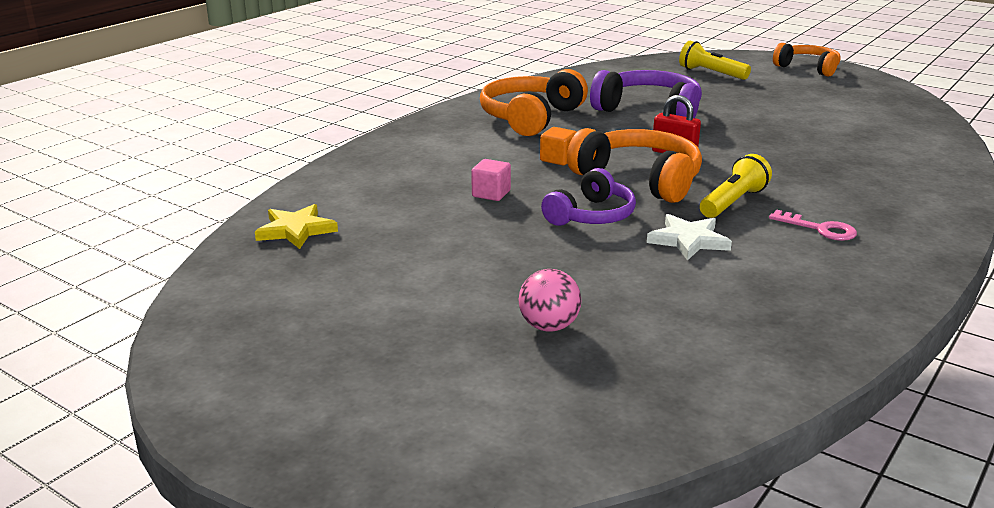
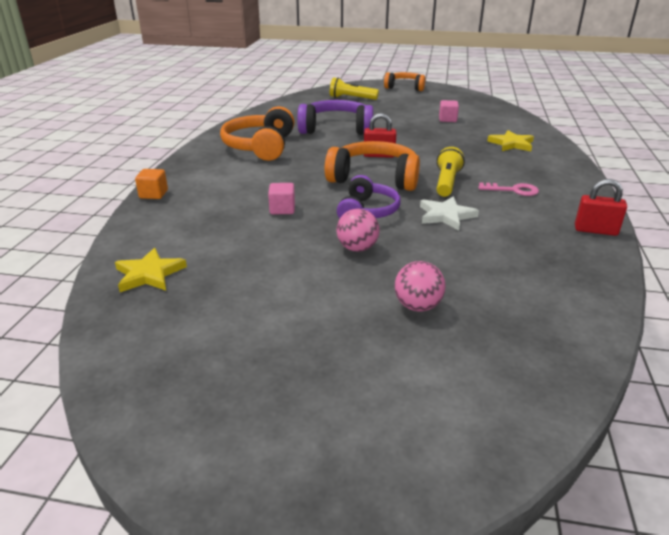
camera: 25 degrees left, 5 degrees up
orange cube [540,127,577,165] -> orange cube moved to [135,169,168,199]
none -> pink ball [336,209,380,252]
none -> pink cube [439,100,459,122]
none -> yellow star [487,130,534,151]
none -> red padlock [575,179,627,236]

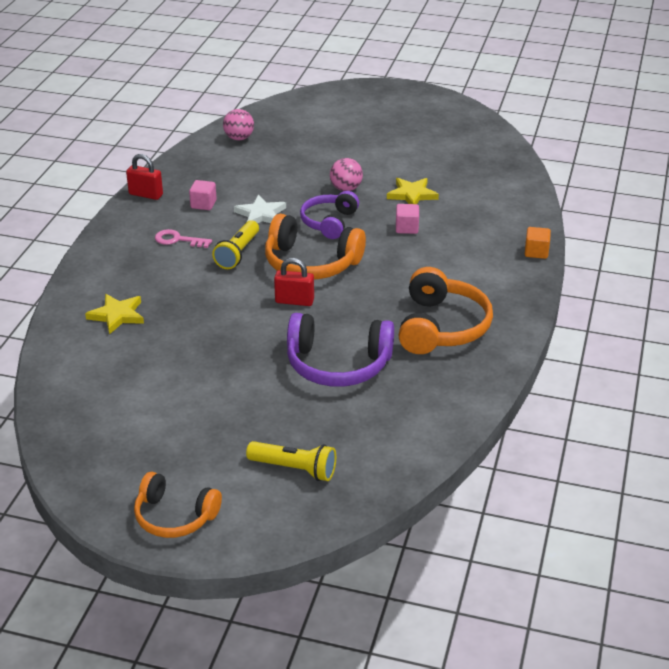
camera: 175 degrees left, 5 degrees up
yellow star [115,248,187,292] -> yellow star moved to [387,178,439,204]
pink ball [395,261,446,312] -> pink ball moved to [223,109,254,140]
pink cube [439,100,459,122] -> pink cube moved to [189,180,217,210]

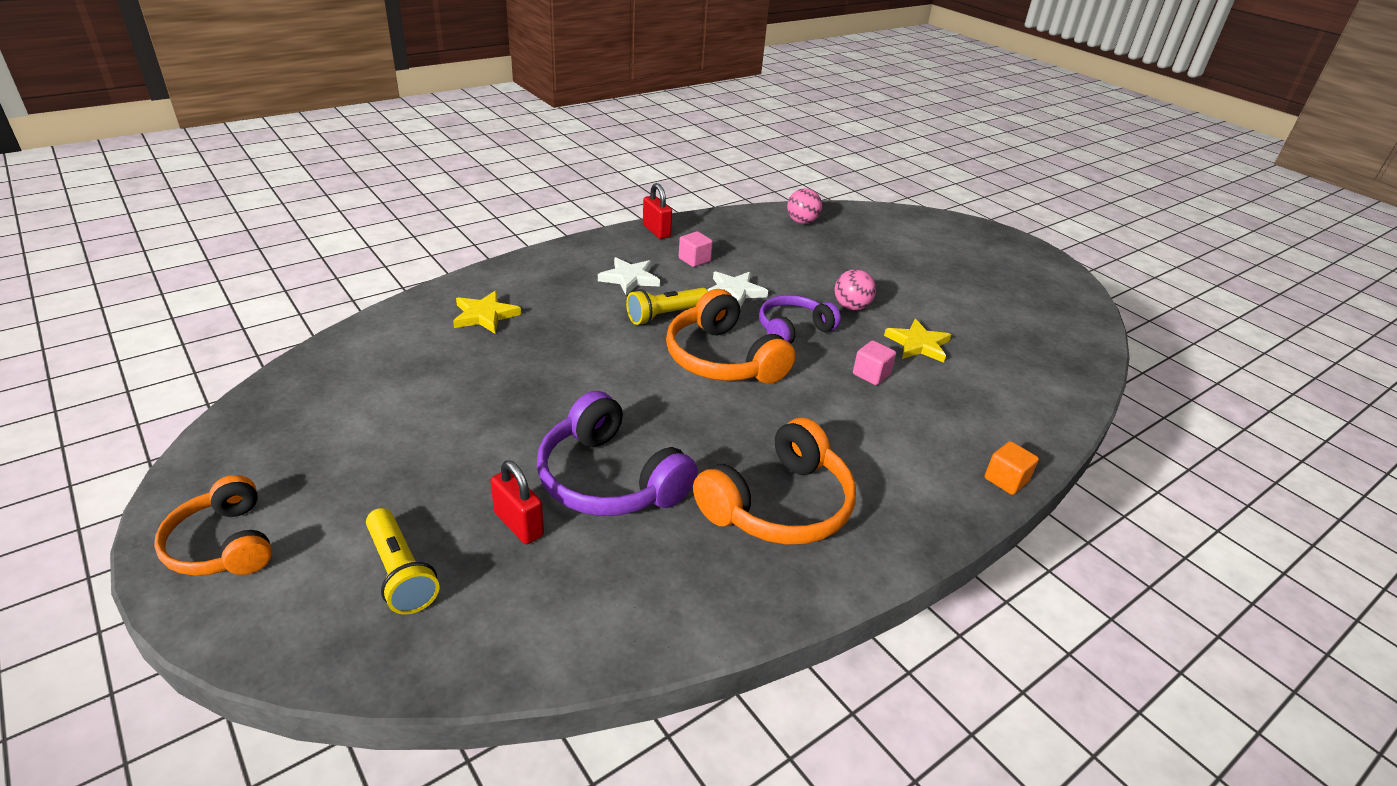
camera: 35 degrees right, 0 degrees up
pink key [155,229,212,248] -> white star [598,257,660,295]
red padlock [274,258,314,306] -> red padlock moved to [490,460,544,544]

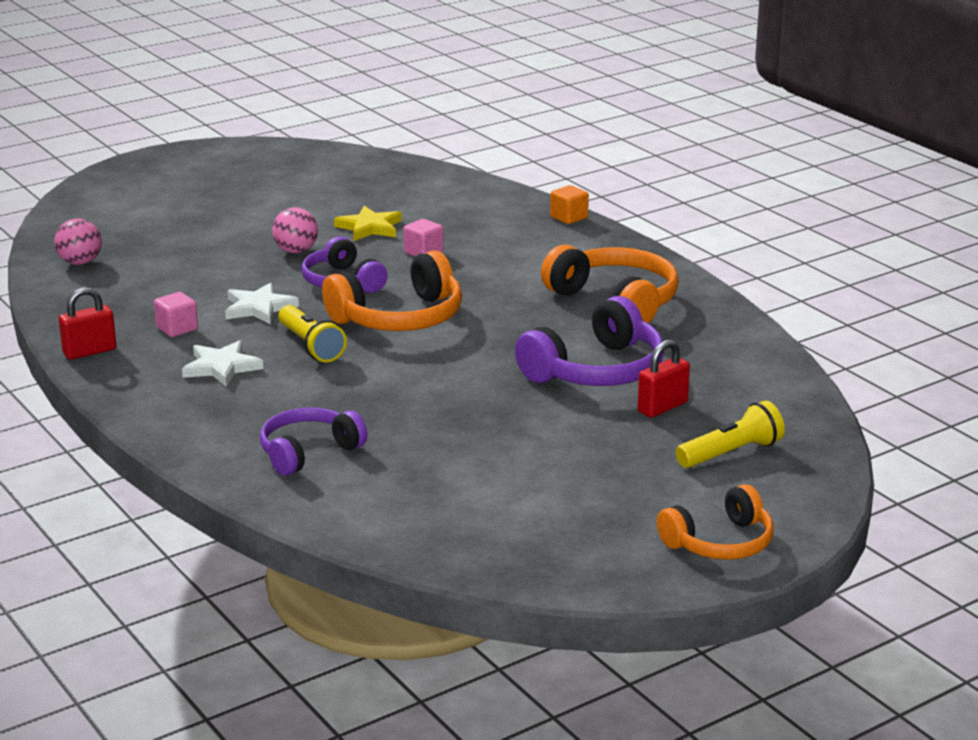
camera: 85 degrees left, 10 degrees down
yellow star [453,290,521,334] -> purple headphones [260,408,368,476]

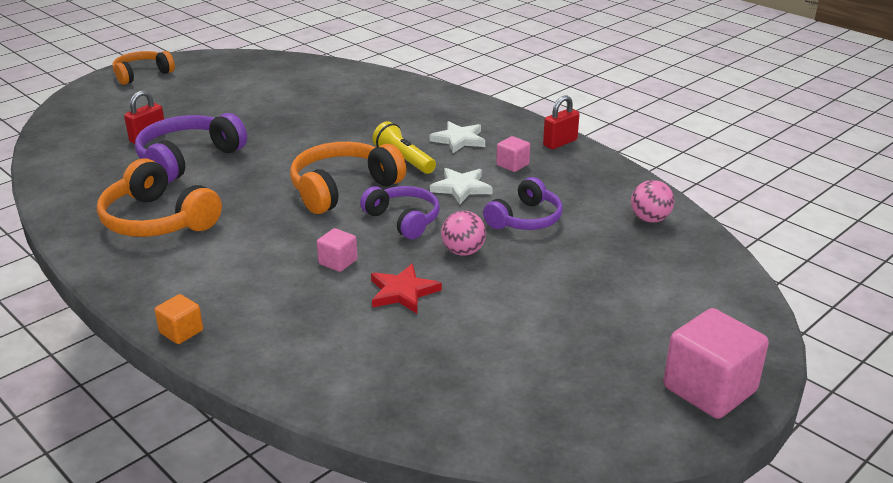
camera: 170 degrees right, 5 degrees up
purple headphones [260,408,368,476] -> purple headphones moved to [483,177,563,230]
yellow star [334,206,402,241] -> red star [371,264,442,313]
yellow flashlight [676,400,785,468] -> none
none -> pink cube [663,308,769,419]

